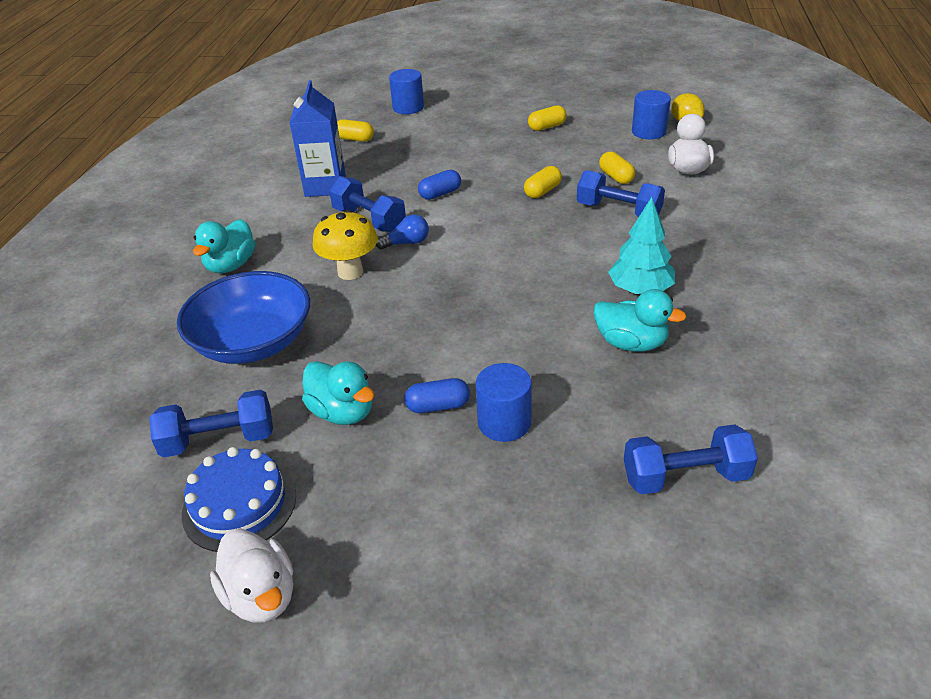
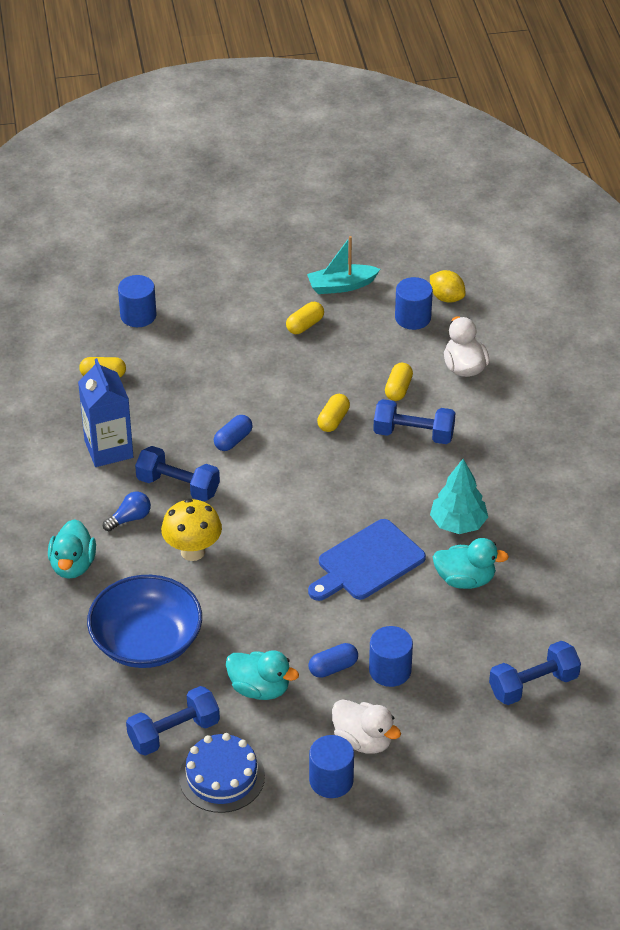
camera: 20 degrees left, 5 degrees up
white duck [210,528,293,623] -> white duck moved to [332,699,401,754]
blue light bulb [376,214,429,250] -> blue light bulb moved to [103,492,151,531]
yellow capsule [599,151,635,184] -> yellow capsule turned 60 degrees clockwise [385,363,413,401]
none -> turquoise boat [307,236,380,294]
none -> blue cutting board [308,519,426,601]
none -> blue cylinder [309,735,354,798]

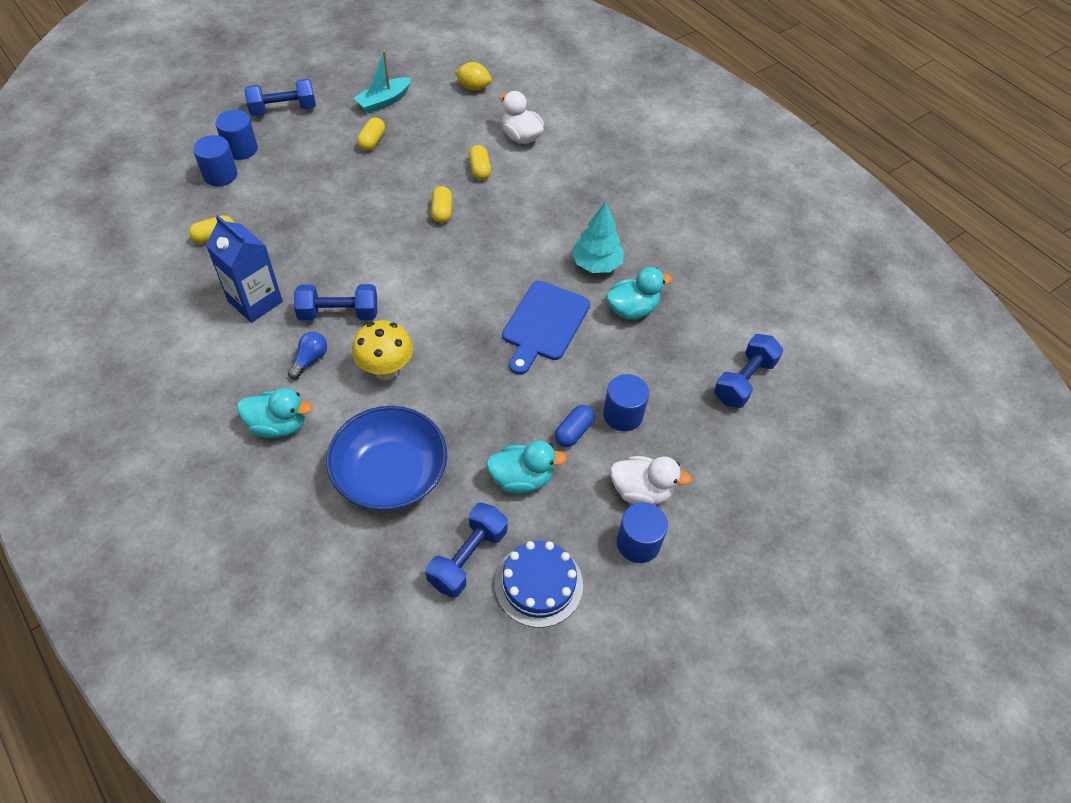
camera: 30 degrees left, 10 degrees up
turquoise duck [48,519,96,579] -> turquoise duck turned 60 degrees counterclockwise [237,388,312,438]
blue capsule [214,415,252,451] -> none
blue dumbbell [373,399,456,444] -> blue dumbbell moved to [244,79,316,116]
blue cylinder [395,277,433,330] -> blue cylinder moved to [215,110,258,160]

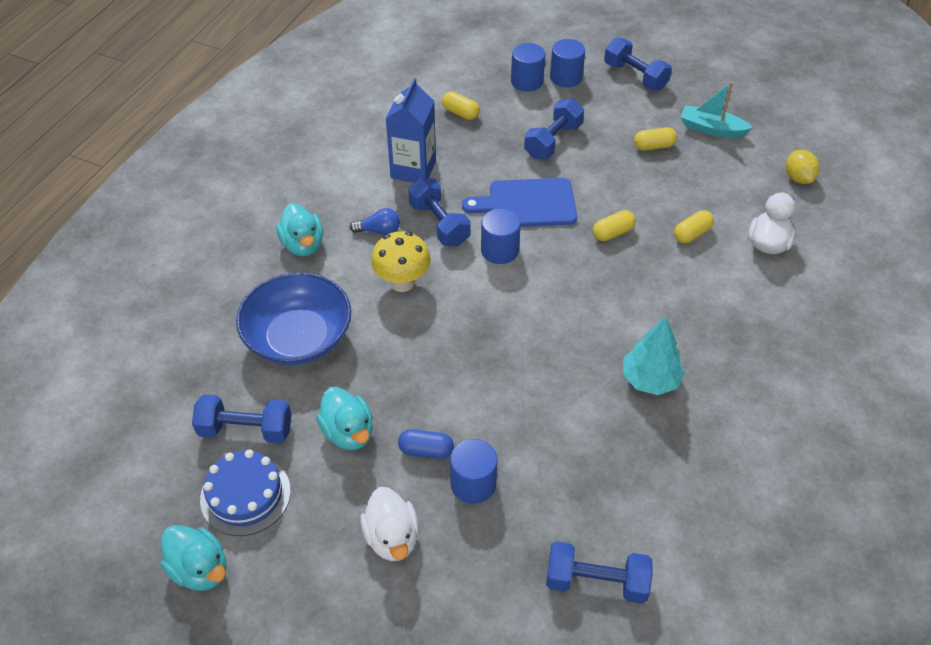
camera: 65 degrees right, 5 degrees down
blue cutting board [502,281,590,375] -> blue cutting board moved to [462,178,577,227]
turquoise duck [606,267,672,320] -> turquoise duck moved to [160,525,226,591]
blue cylinder [617,502,668,563] -> blue cylinder moved to [481,208,521,264]
none -> blue dumbbell [524,98,584,159]

